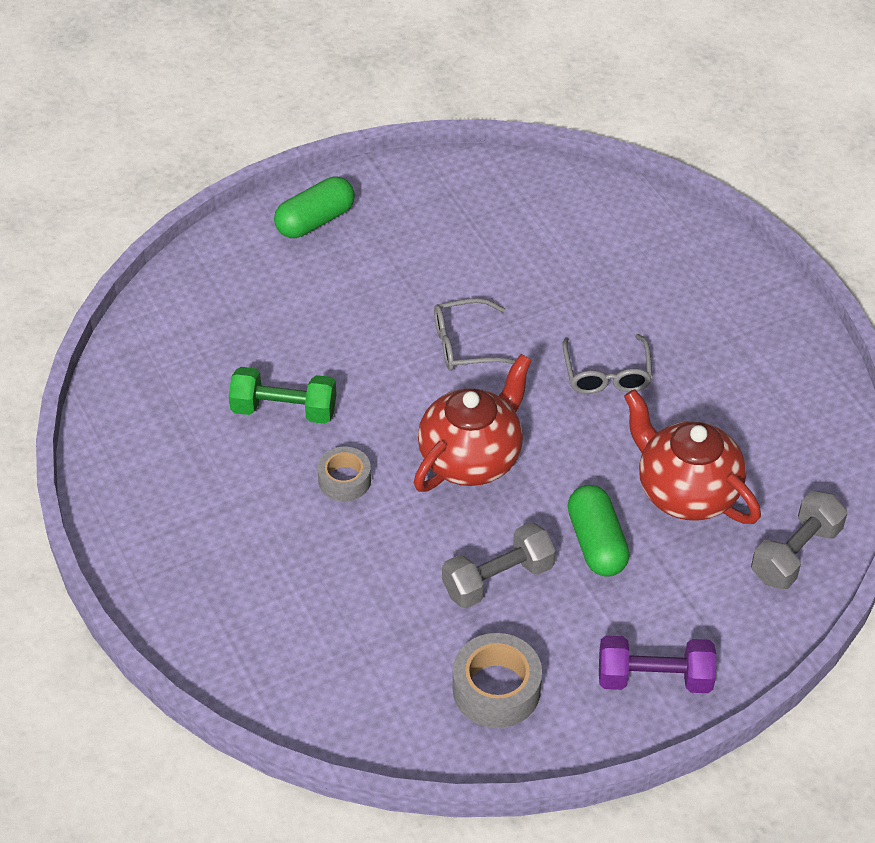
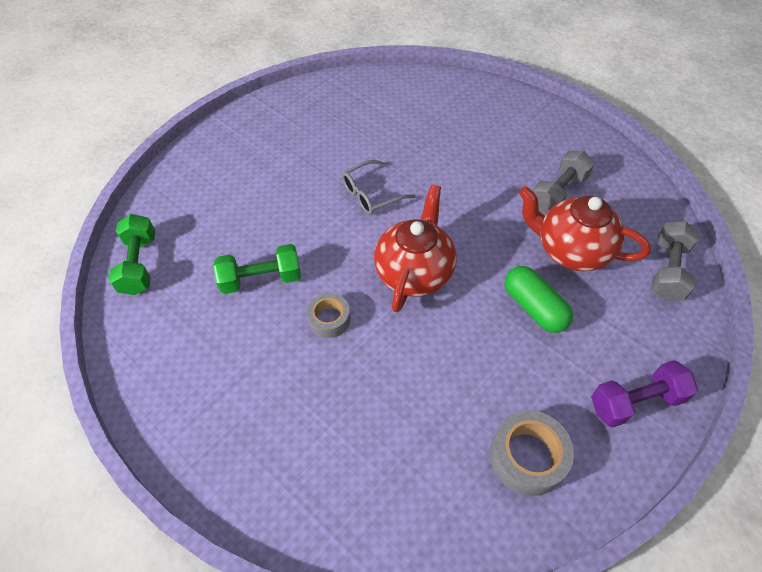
camera: 20 degrees left, 5 degrees up
green capsule [274,177,355,238] -> none
grey dumbbell [442,522,556,609] -> grey dumbbell moved to [533,151,594,213]
grey glasses [562,334,653,394] -> none
none -> green dumbbell [108,214,155,295]

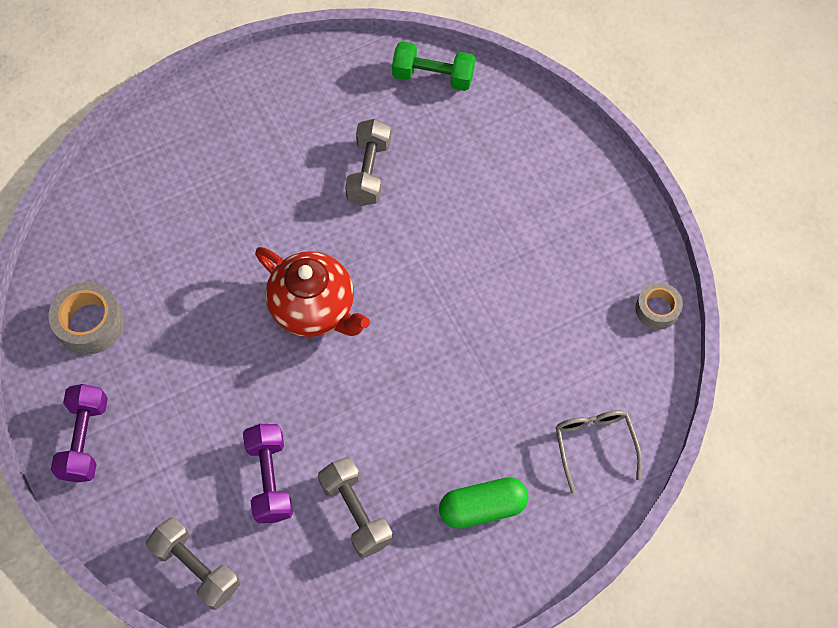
camera: 110 degrees right, 10 degrees up
green dumbbell [213,244,301,294] -> grey dumbbell [345,119,391,206]
grey tape [307,293,351,338] -> grey tape moved to [635,282,683,330]
grey glasses [342,160,416,215] -> grey glasses moved to [556,410,642,494]
green capsule [505,266,573,333] -> green capsule moved to [439,477,529,529]
red teapot [519,186,651,271] -> purple dumbbell [243,424,293,523]

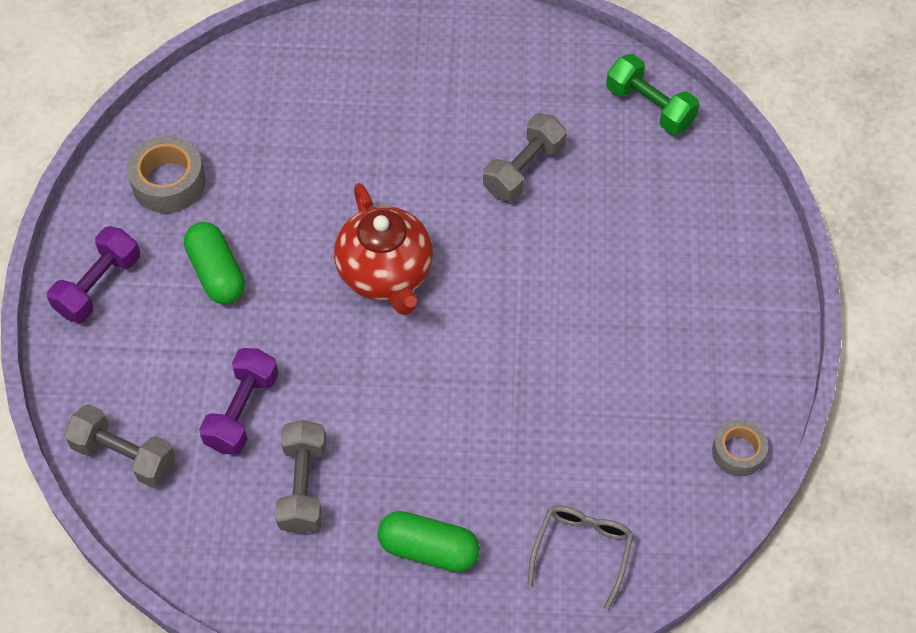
camera: 30 degrees right, 5 degrees down
grey dumbbell [146,517,240,610] -> grey dumbbell turned 45 degrees counterclockwise [64,404,176,487]
none -> green capsule [184,222,245,304]

